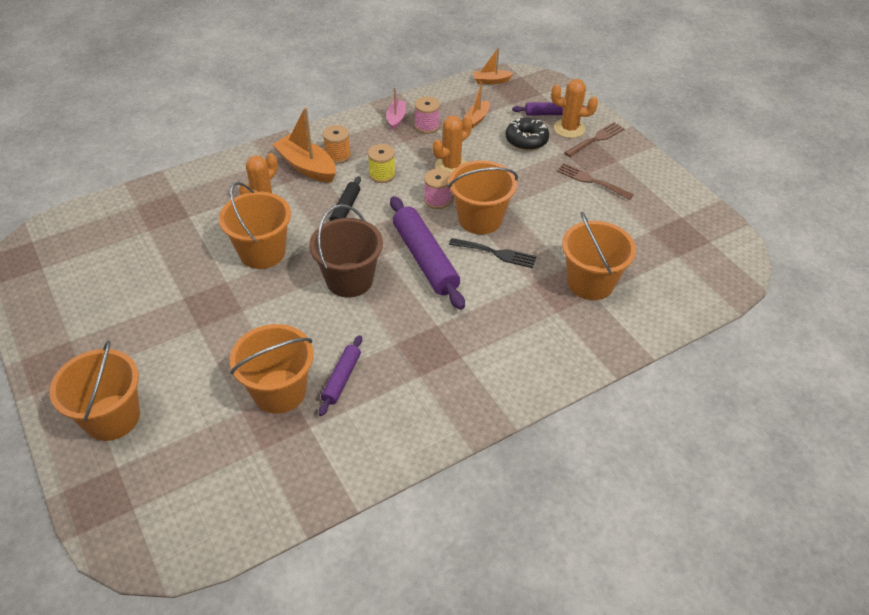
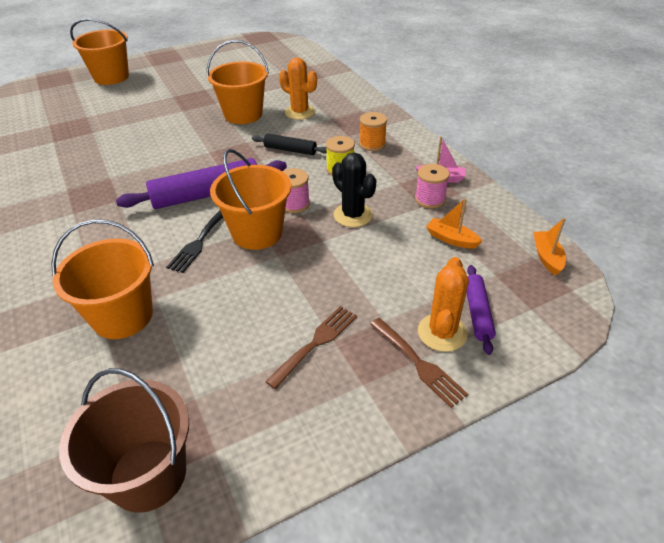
camera: 95 degrees right, 5 degrees down
orange bucket [230,324,314,414] -> none
orange boat [272,107,336,183] -> none
brown bucket [309,204,383,297] -> brown bucket moved to [59,368,189,513]
purple rolling pin [319,335,362,416] -> none
orange cactus [433,115,472,174] -> black cactus [332,153,377,227]
black donut [506,118,549,150] -> none

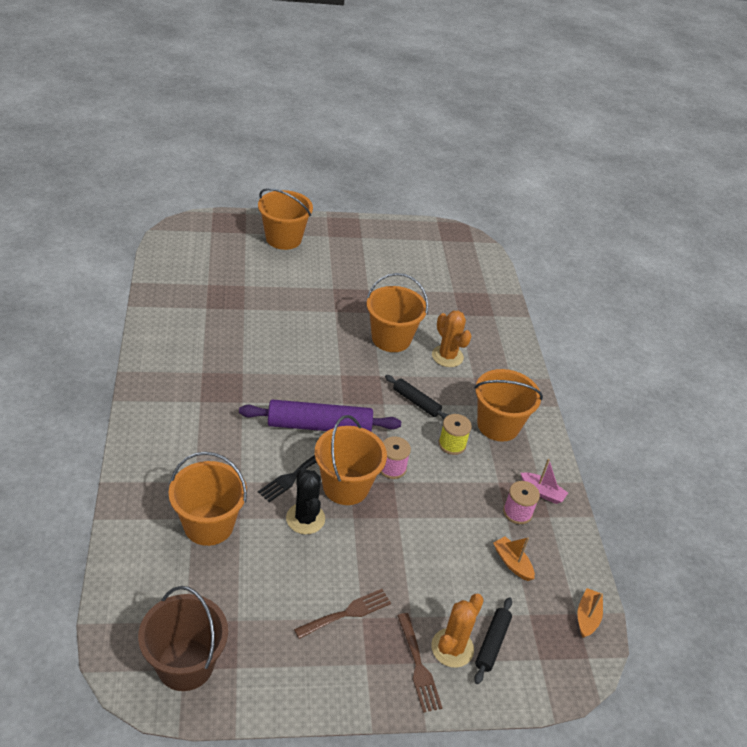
camera: 15 degrees right, 0 degrees up
black cactus [332,153,377,227] -> black cactus moved to [286,468,325,534]
orange spool [359,112,387,151] -> orange bucket [474,369,543,441]
purple rolling pin [466,265,496,355] -> black rolling pin [474,597,512,684]

